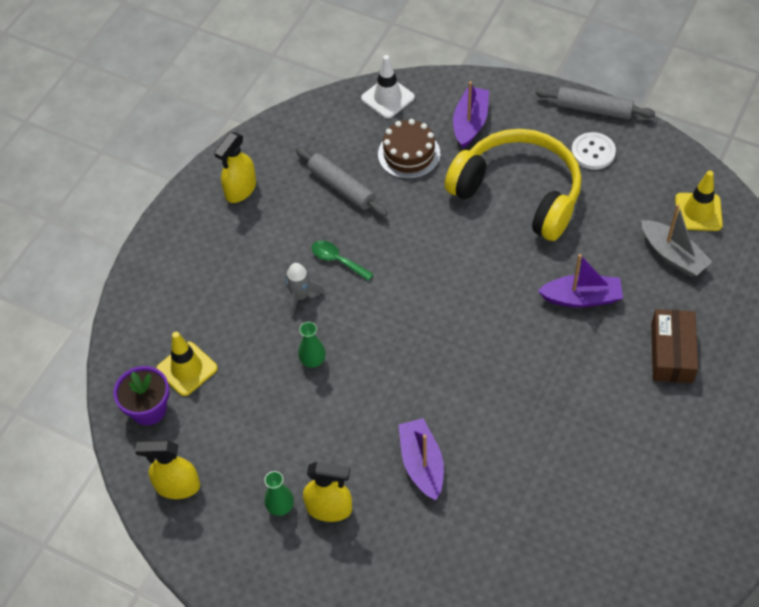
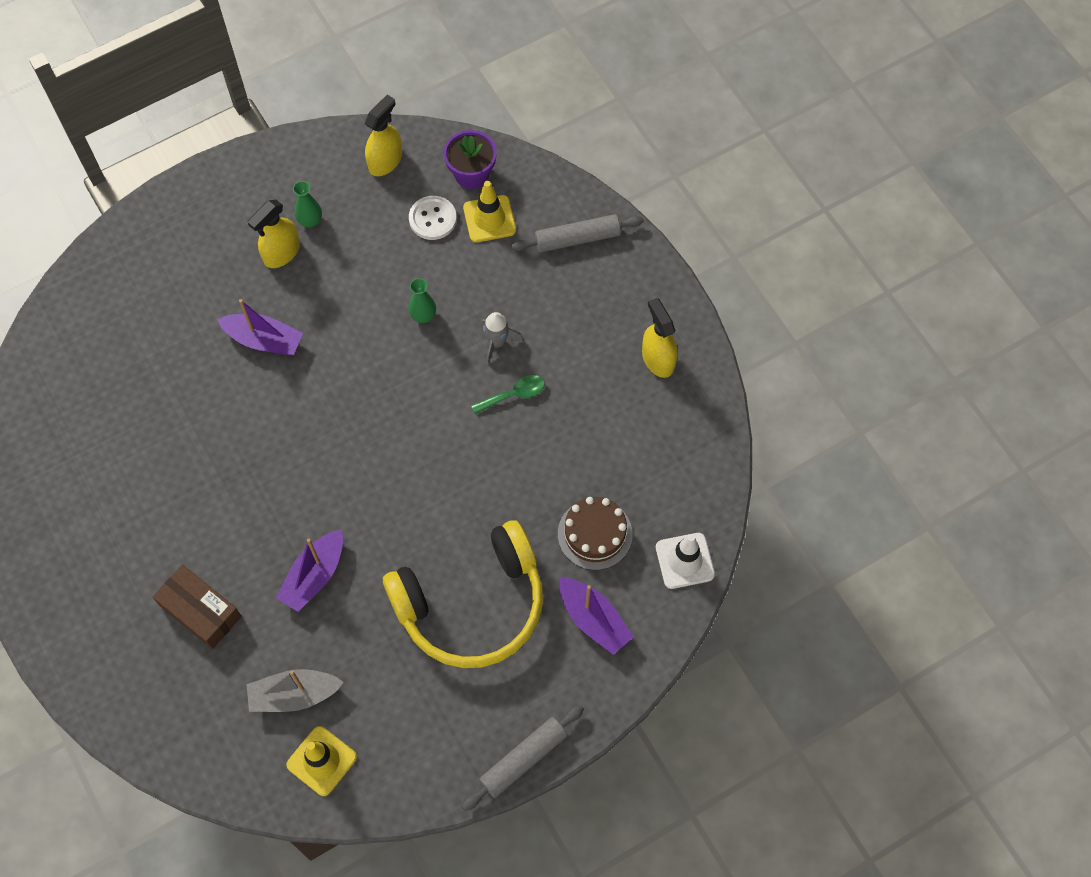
camera: 120 degrees right, 10 degrees up
grey rolling pin [296,147,388,217] -> grey rolling pin moved to [511,214,644,252]
white button [571,132,616,170] -> white button moved to [409,196,457,240]

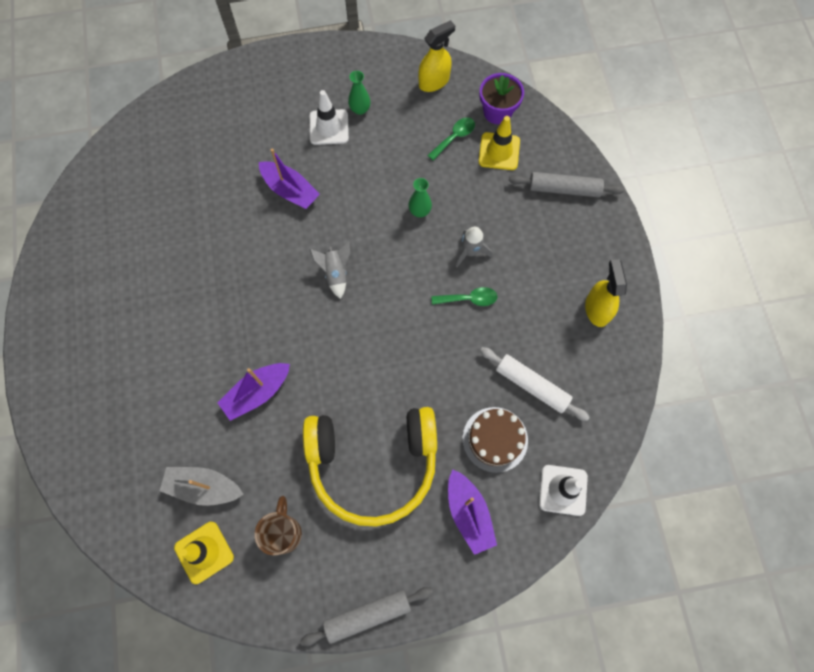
camera: 20 degrees right, 5 degrees up
brown box [153,565,242,649] -> none
yellow spray bottle [248,199,300,268] -> white traffic cone [310,90,349,145]
white button [409,196,457,240] -> green spoon [427,117,475,161]
none -> brown mug [254,496,302,556]
none -> grey rocket [310,241,350,299]
none -> white rolling pin [480,347,590,421]

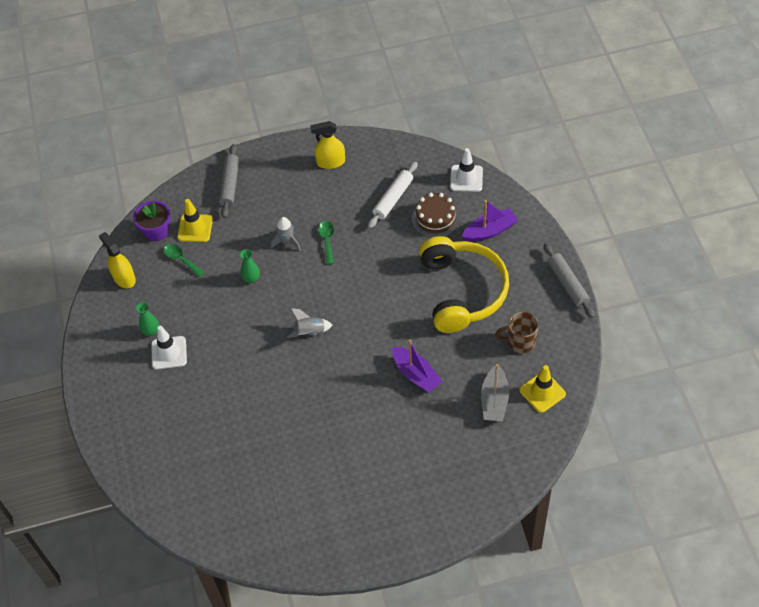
camera: 90 degrees left, 15 degrees down
purple boat [259,148,320,209] -> none

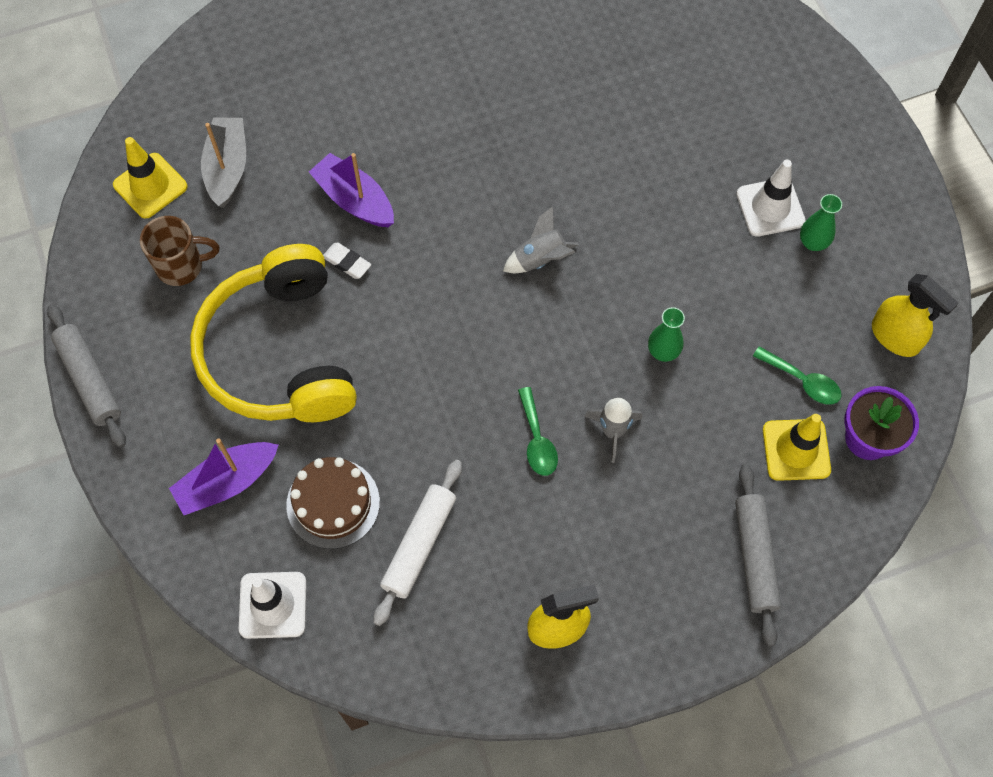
camera: 170 degrees right, 10 degrees up
none -> white eraser [323,243,371,279]

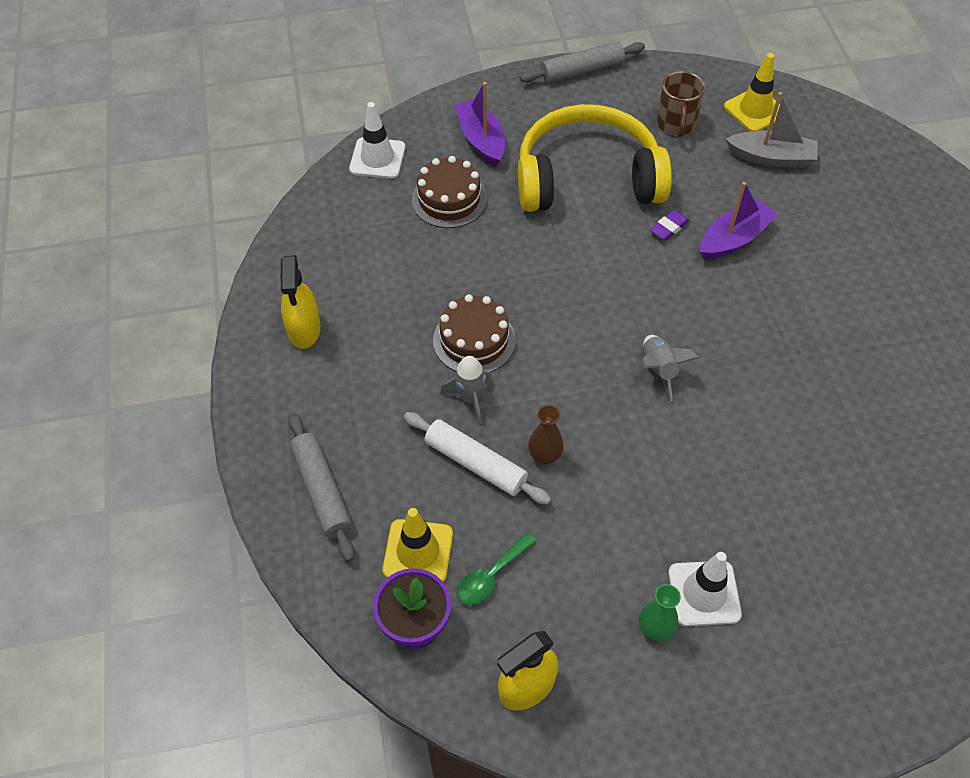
camera: 100 degrees right, 10 degrees down
white eraser [323,243,371,279] -> purple eraser [650,210,690,241]
white rolling pin [374,460,462,626] -> white rolling pin moved to [404,412,551,505]
green spoon [518,387,558,476] -> brown cake [433,294,516,372]
green vase [648,307,685,362] -> brown vase [528,405,564,464]
grey rolling pin [735,464,781,647] -> grey rolling pin turned 60 degrees clockwise [288,413,355,562]

